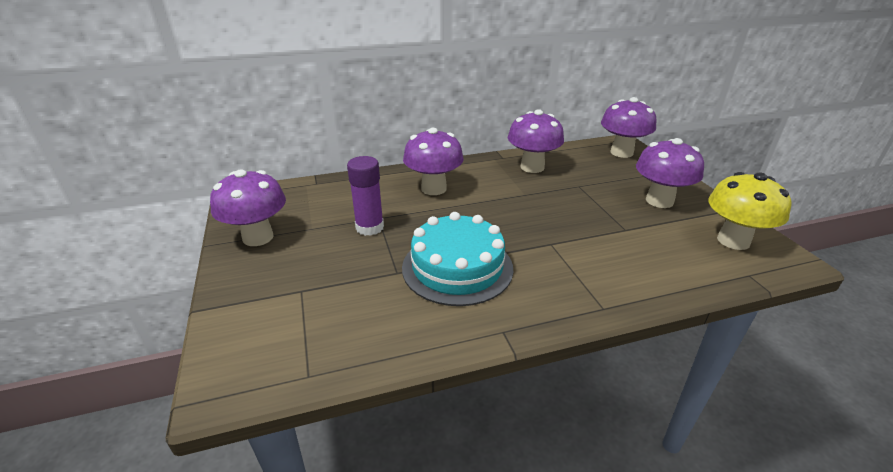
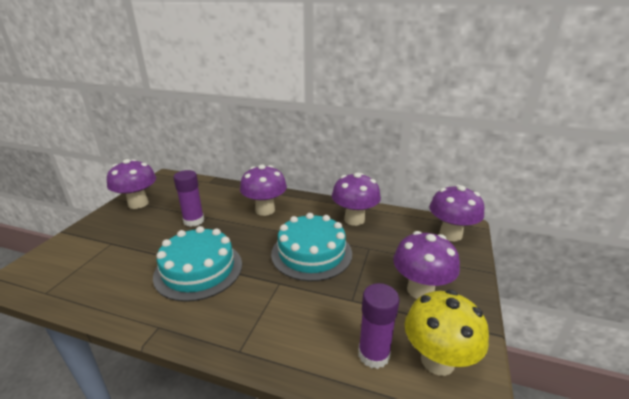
camera: 35 degrees right, 5 degrees down
none -> turquoise cake [271,213,352,281]
none -> purple glue stick [358,283,399,369]

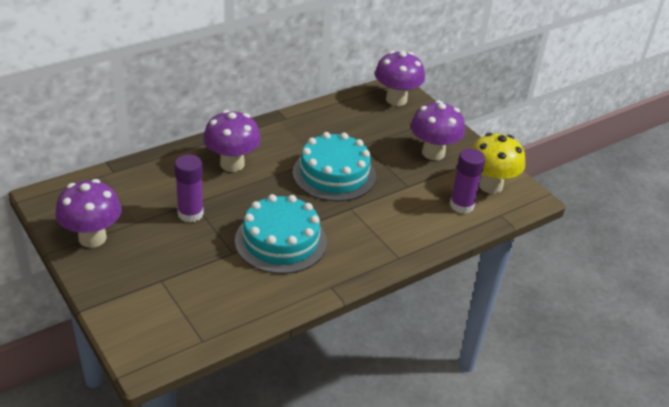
camera: 55 degrees left, 10 degrees up
purple mushroom [332,173,381,226] -> none

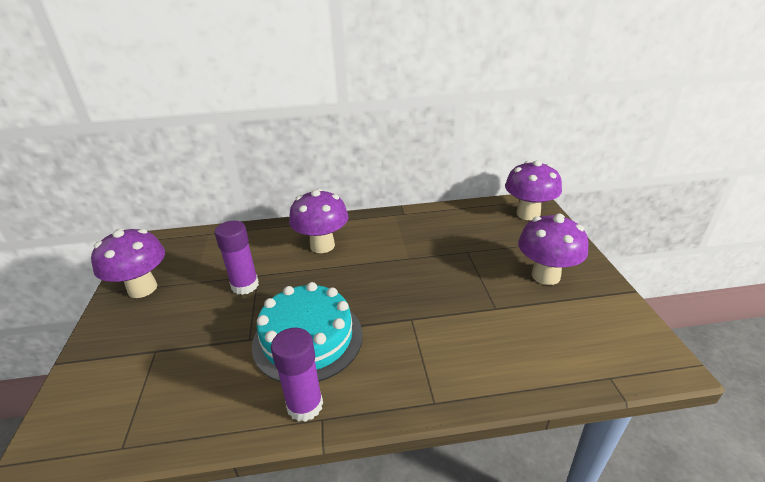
camera: 30 degrees right, 5 degrees down
turquoise cake [293,132,376,201] -> none
purple glue stick [450,148,486,214] -> purple glue stick moved to [271,328,323,422]
yellow mushroom [472,133,525,194] -> none

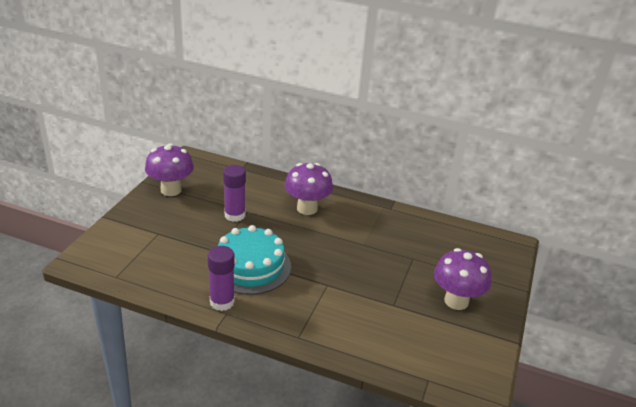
camera: 25 degrees right, 0 degrees up
purple mushroom [505,160,562,220] -> none

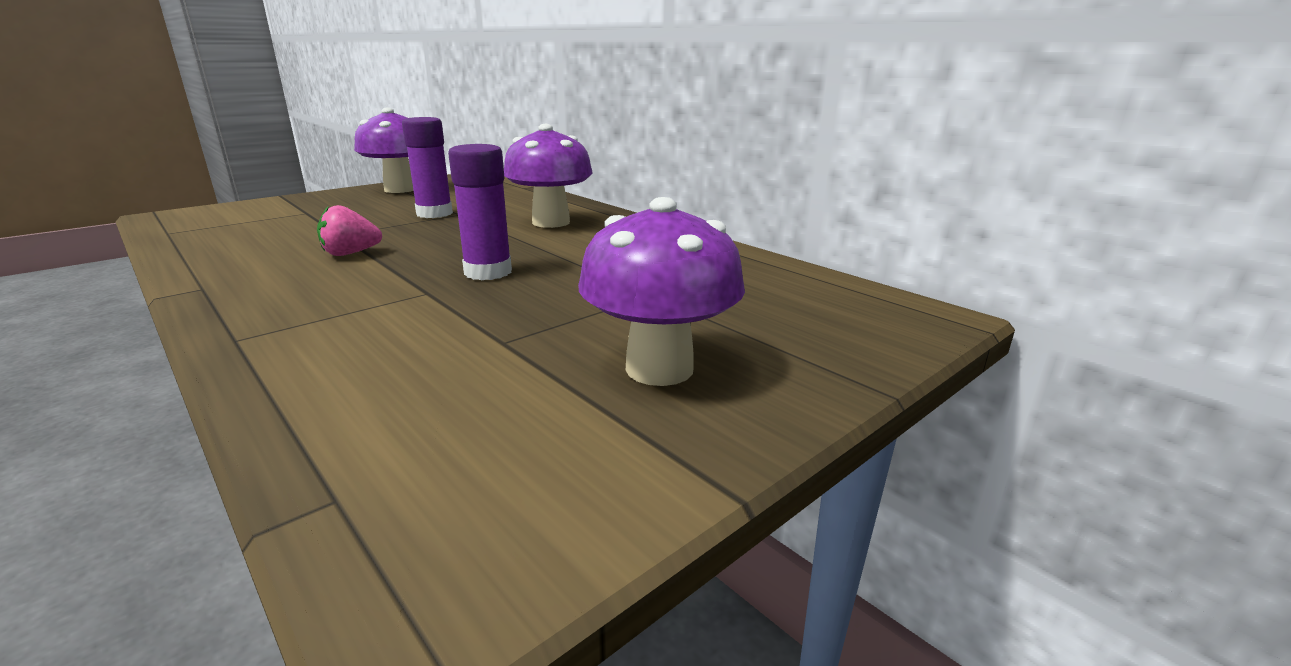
camera: 30 degrees right, 10 degrees down
purple glue stick [208,246,235,311] -> purple glue stick moved to [448,144,512,280]
turquoise cake [218,225,291,295] -> pink strawberry [317,205,382,256]

